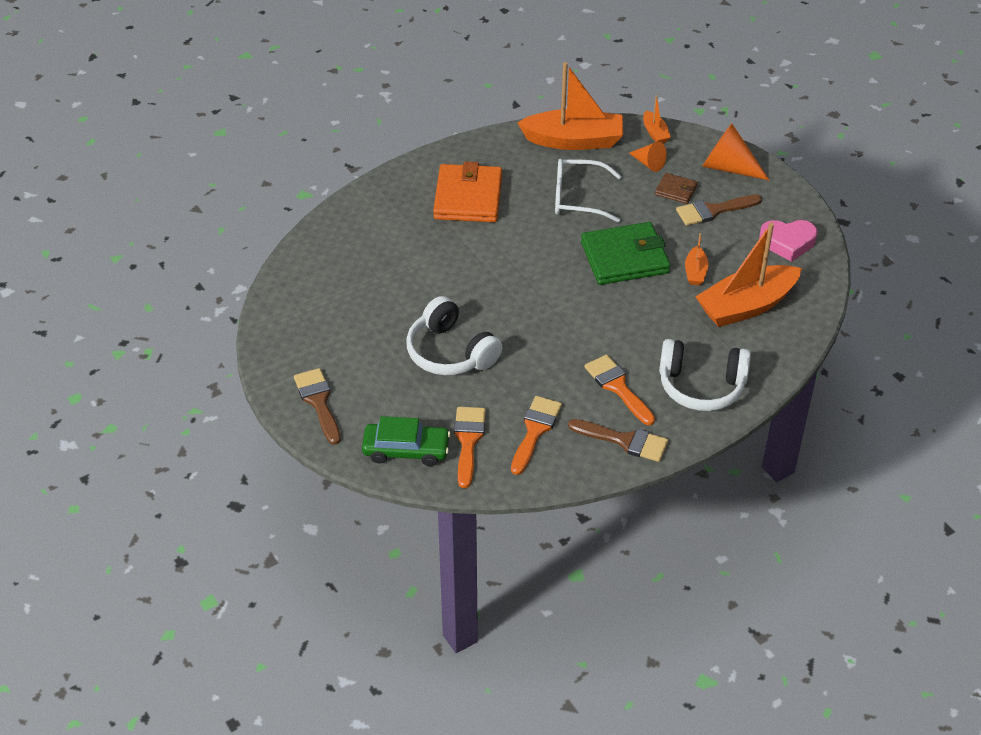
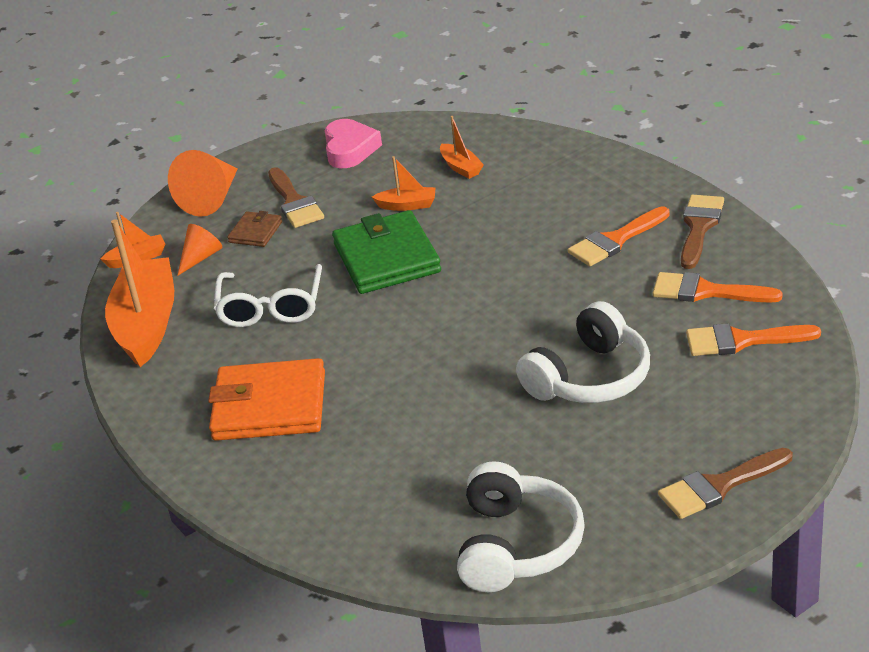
camera: 90 degrees left, 10 degrees down
green car [362,416,451,466] -> none
white headphones [659,339,751,411] -> white headphones moved to [457,461,585,592]
orange boat [695,223,802,327] -> orange boat [440,116,484,179], size x0.45

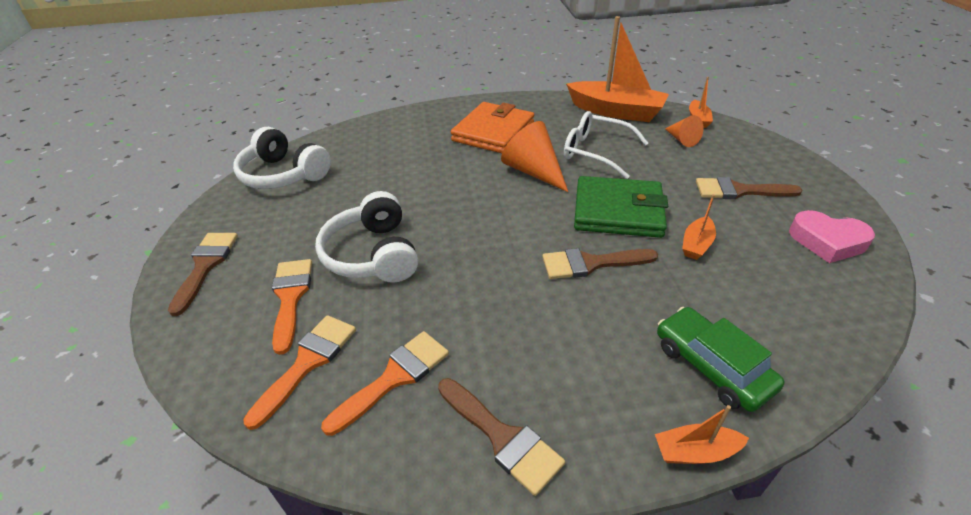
camera: 115 degrees right, 5 degrees up
orange cone [168,150,237,217] -> orange cone moved to [501,121,568,192]
brown wallet [227,211,282,247] -> none
orange boat [440,116,484,179] -> orange boat moved to [655,405,749,464]
orange brush [568,206,670,266] -> orange brush moved to [272,259,312,355]
none -> brown brush [542,248,658,279]
none -> green car [657,307,784,412]

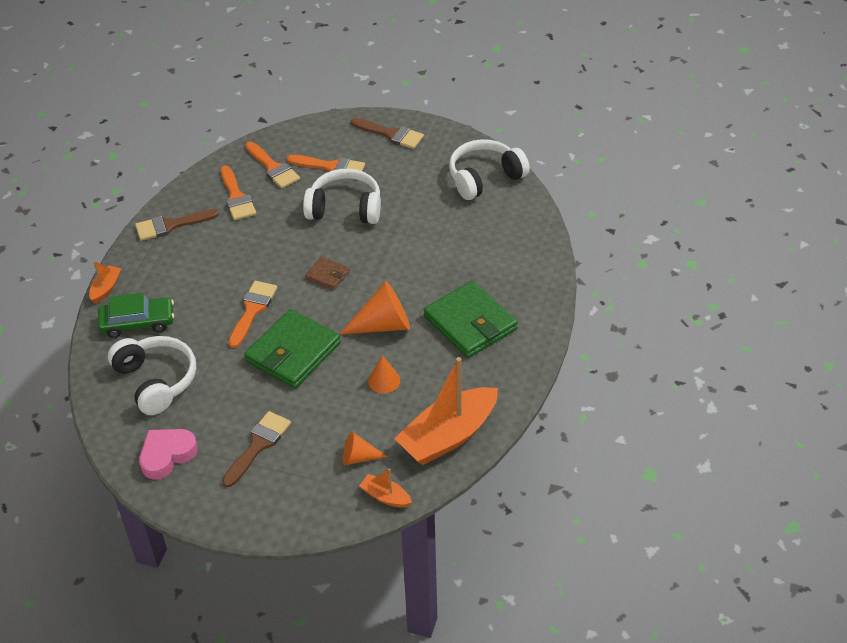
camera: 115 degrees right, 5 degrees up
orange wallet [451,102,534,153] -> green wallet [423,281,518,358]
brown brush [542,248,658,279] -> orange brush [228,281,277,348]
white glasses [564,111,648,179] -> orange cone [368,355,400,393]
orange boat [682,194,716,260] -> none
none -> white headphones [108,336,196,415]
none -> brown wallet [305,257,350,290]

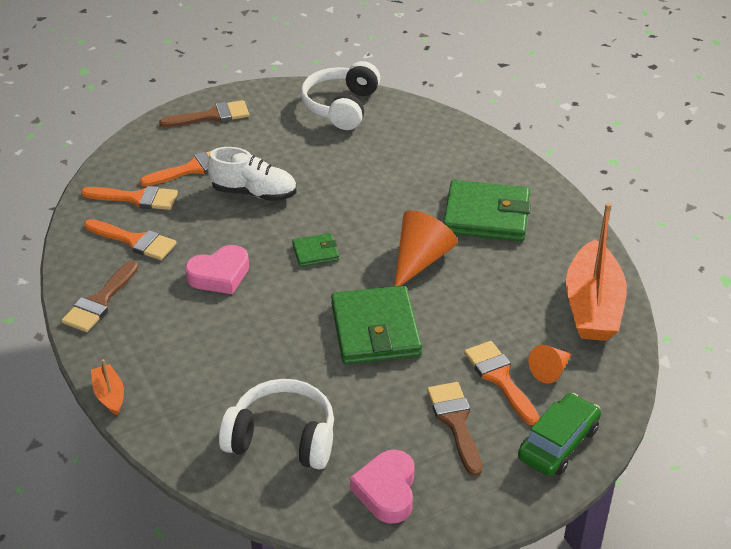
camera: 45 degrees left, 5 degrees down
green car [98,293,174,338] -> green car moved to [518,393,601,476]
orange brush [228,281,277,348] -> orange brush moved to [464,341,539,425]
white headphones [303,169,381,224] -> white shoe [207,147,296,201]
brown wallet [305,257,350,290] -> green wallet [292,233,339,267]
orange boat [359,468,412,508] -> none
orange cone [368,355,400,393] -> none
none -> pink heart [185,245,249,294]

